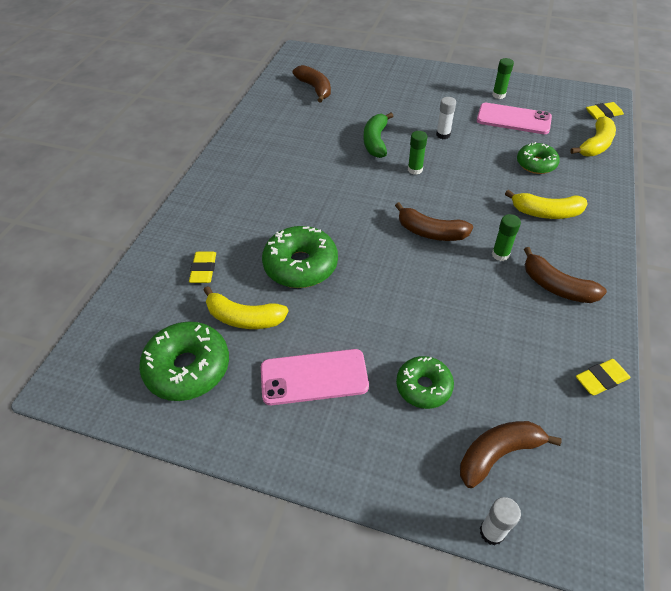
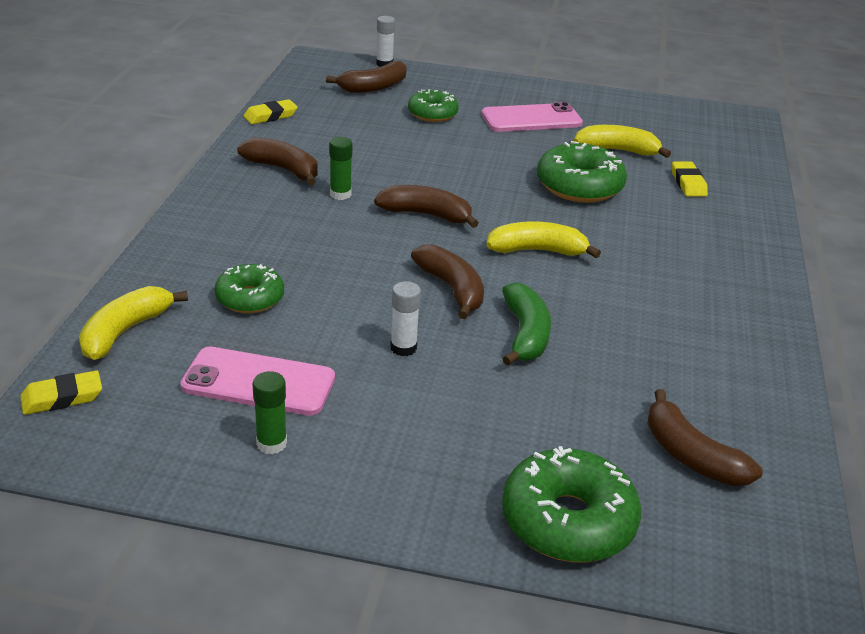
camera: 170 degrees right, 15 degrees down
green donut [139,322,229,401] -> green donut moved to [502,446,641,563]
green glue stick [408,131,427,175] -> brown banana [411,244,484,319]
yellow banana [505,190,587,219] -> yellow banana moved to [486,221,601,258]

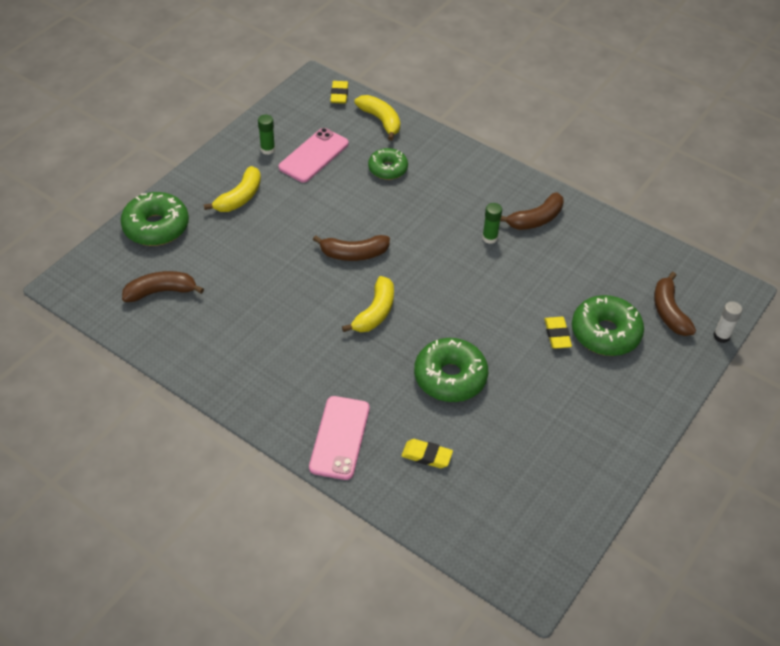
camera: 115 degrees right, 15 degrees up
yellow eraser [244,99,298,124] -> yellow eraser moved to [544,317,572,349]
brown banana [374,185,479,228] -> none
white glue stick [390,281,421,356] -> none
green donut [408,89,459,122] -> green donut [572,295,644,356], size x1.58
pink phone [482,102,583,132] -> pink phone moved to [309,396,370,480]
green banana [502,282,551,366] -> none
yellow banana [574,125,671,158] -> yellow banana moved to [204,166,261,212]

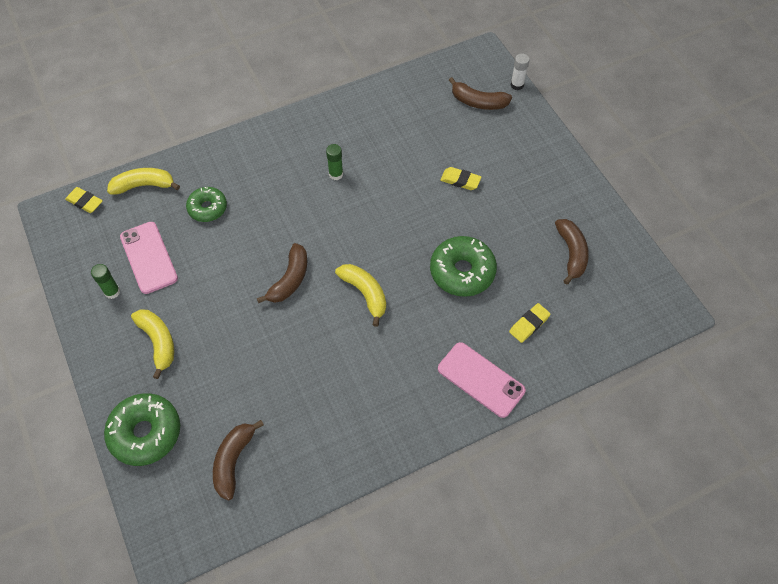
camera: 60 degrees left, 10 degrees up
brown banana [500,192,564,230] -> brown banana moved to [555,219,589,285]
green donut [572,295,644,356] -> none

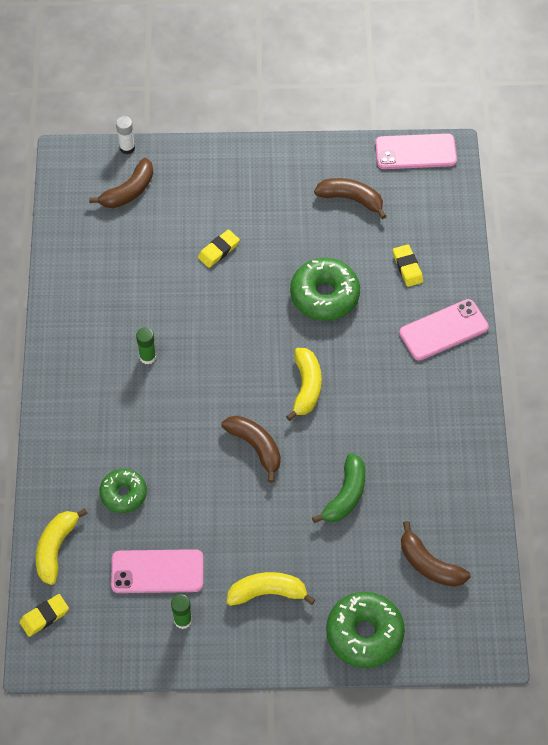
camera: 65 degrees left, 0 degrees up
yellow banana [335,264,386,327] -> yellow banana turned 105 degrees clockwise [286,348,322,421]
none -> green banana [312,453,365,523]
none -> pink phone [375,133,457,169]

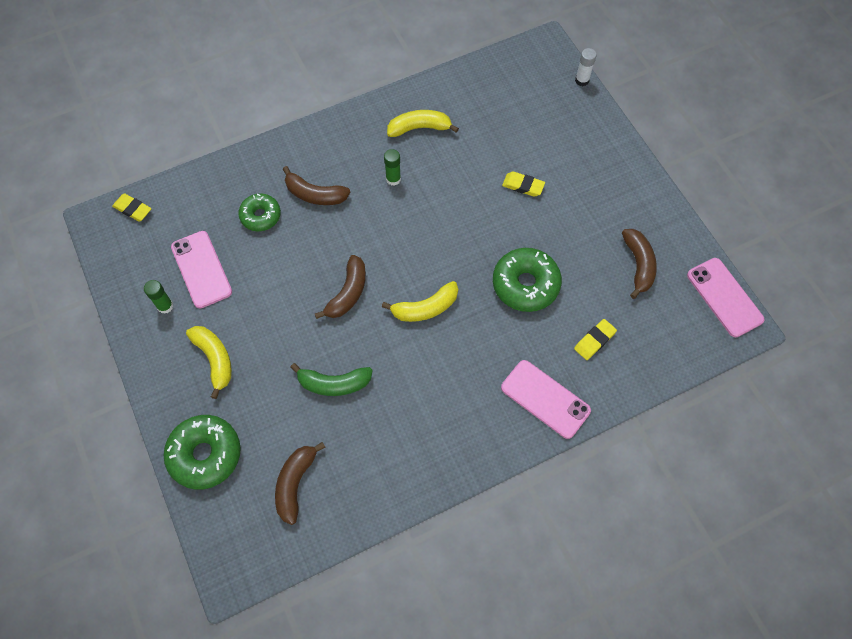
camera: 65 degrees right, 5 degrees up
yellow banana [36,508,88,585] -> yellow banana moved to [387,110,459,137]
brown banana [89,158,153,208] -> brown banana moved to [283,166,350,205]

